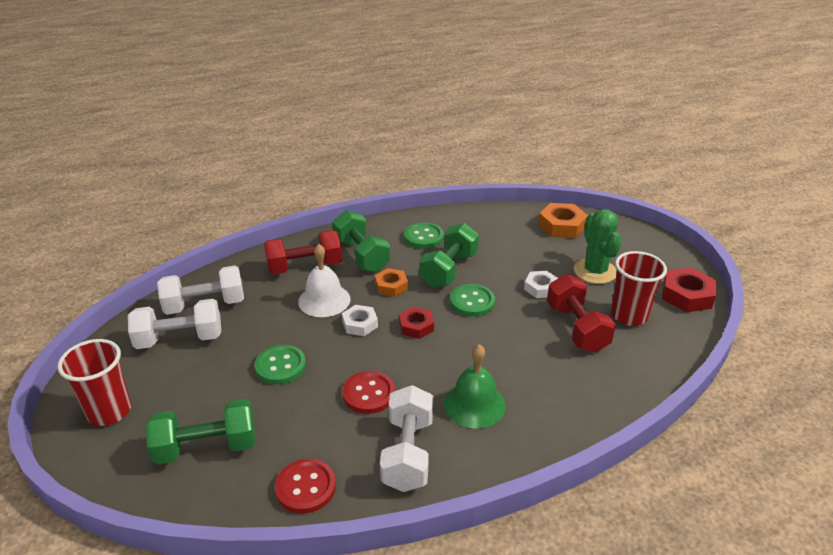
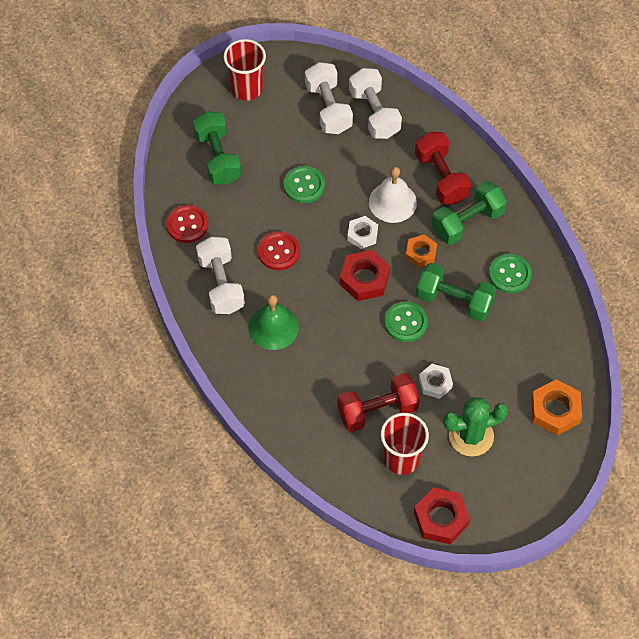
camera: 85 degrees right, 25 degrees up
white dumbbell [380,385,433,492] -> white dumbbell turned 75 degrees clockwise [196,237,245,314]
red nut [399,306,434,339] -> red nut [340,250,390,301], size x1.55

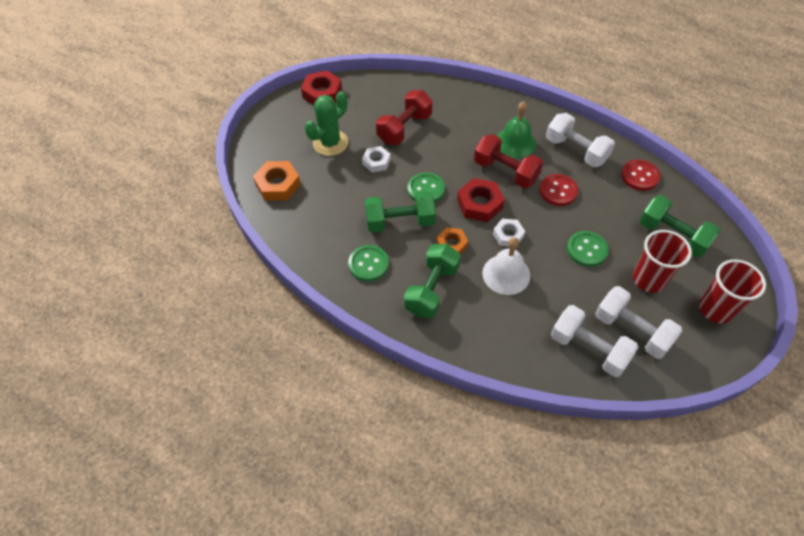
camera: 150 degrees right, 5 degrees down
red cup [381,413,429,475] -> red cup moved to [633,230,692,293]
red dumbbell [415,132,471,204] -> red dumbbell moved to [474,134,543,188]

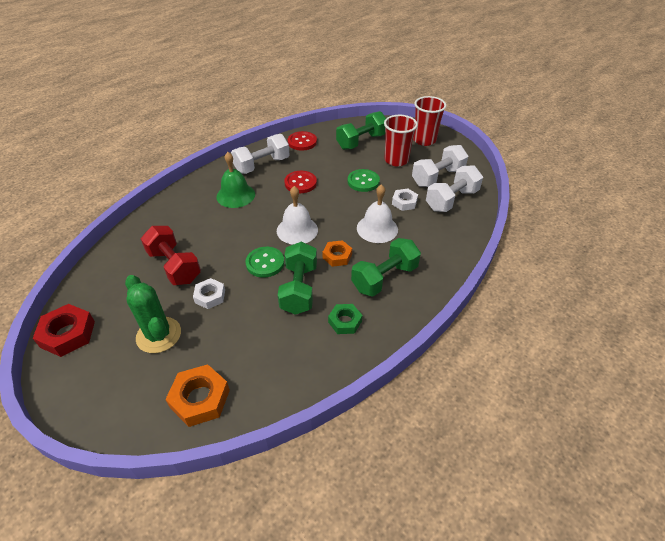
camera: 80 degrees left, 10 degrees down
green button [348,245,389,282] -> green nut [328,304,362,334]
green dumbbell [404,244,461,318] -> green dumbbell turned 75 degrees counterclockwise [351,238,421,296]
red nut [457,178,505,222] -> white bell [277,186,318,244]
red dumbbell [474,134,543,188] -> none
white nut [493,219,525,247] -> white nut moved to [392,188,418,211]

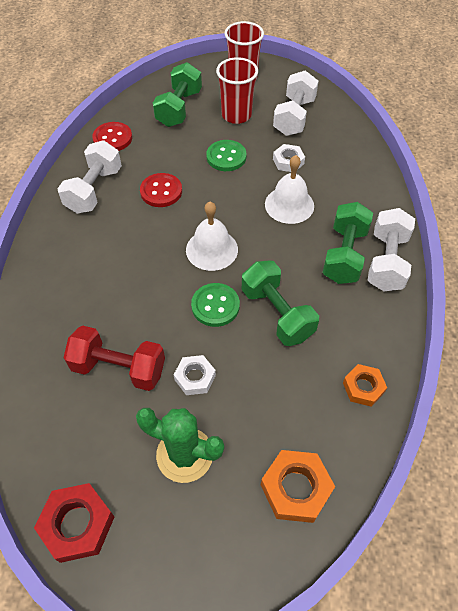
camera: 35 degrees left, 10 degrees up
green bell [216,152,255,208] -> none
orange nut [323,240,352,267] -> orange nut moved to [343,364,387,407]
green nut [328,304,362,334] -> none
white dumbbell [426,165,483,212] -> white dumbbell moved to [368,208,415,291]

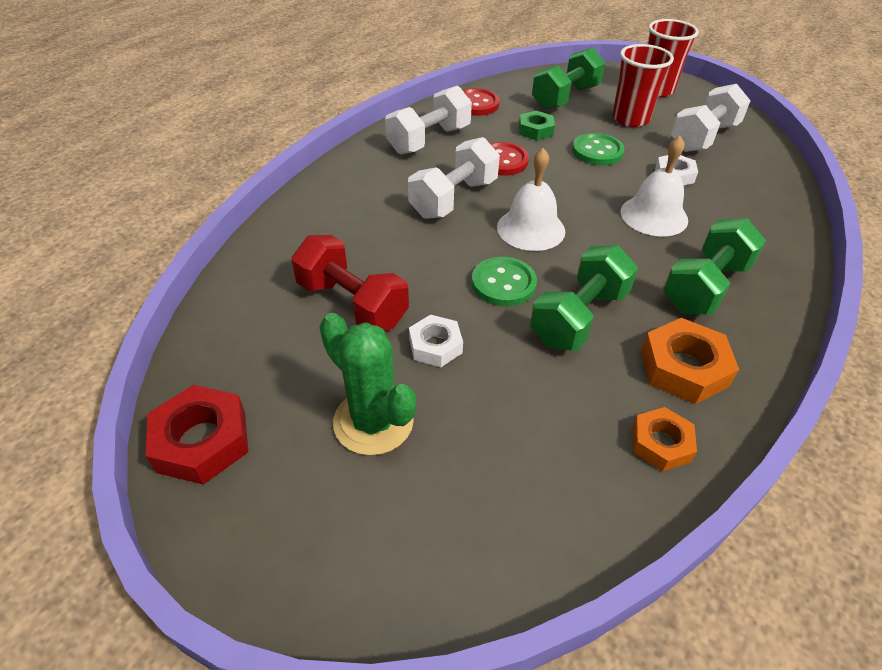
camera: 25 degrees right, 10 degrees down
green dumbbell [242,261,319,346] -> green dumbbell turned 45 degrees clockwise [530,245,638,351]
orange nut [261,450,335,523] -> orange nut moved to [641,318,739,404]
white dumbbell [368,208,415,291] -> white dumbbell moved to [408,137,500,219]
none -> green nut [519,111,555,140]

